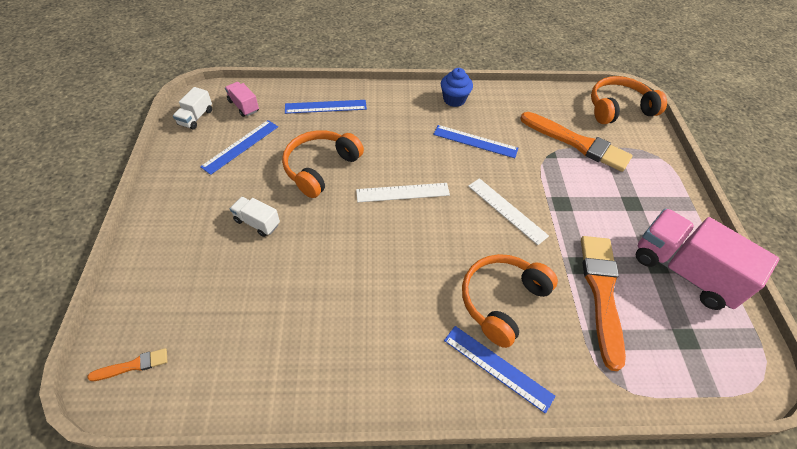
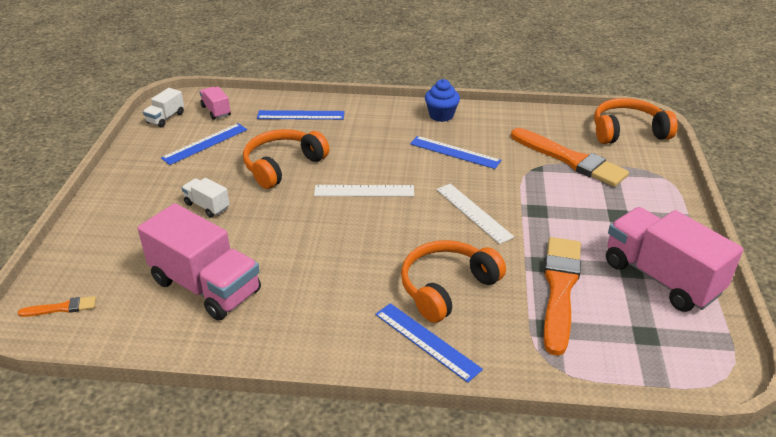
camera: 10 degrees right, 15 degrees down
none -> pink truck [138,203,261,320]

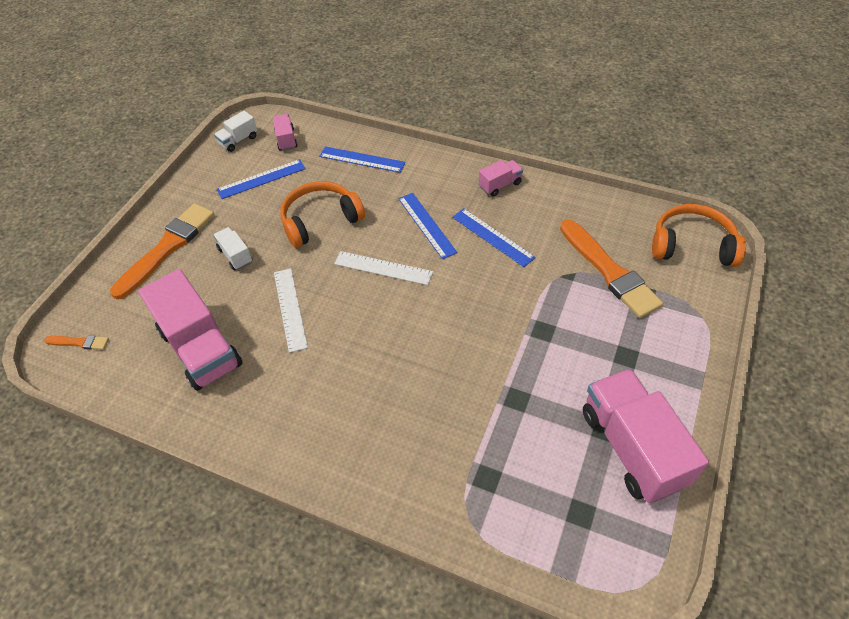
camera: 20 degrees right, 15 degrees up
blue ruler [375,303,483,383] -> blue ruler moved to [398,193,457,259]
orange headphones [401,240,506,323] -> none
blue cupcake [425,79,460,122] -> pink truck [479,160,523,197]
white ruler [436,184,514,244] -> white ruler moved to [274,268,308,353]
orange brush [544,237,581,356] -> orange brush moved to [110,203,215,299]

